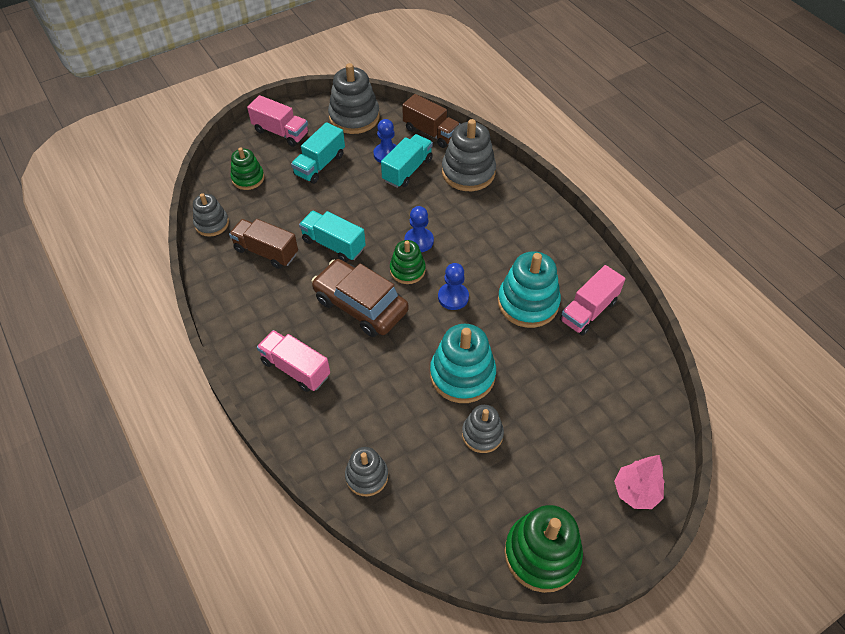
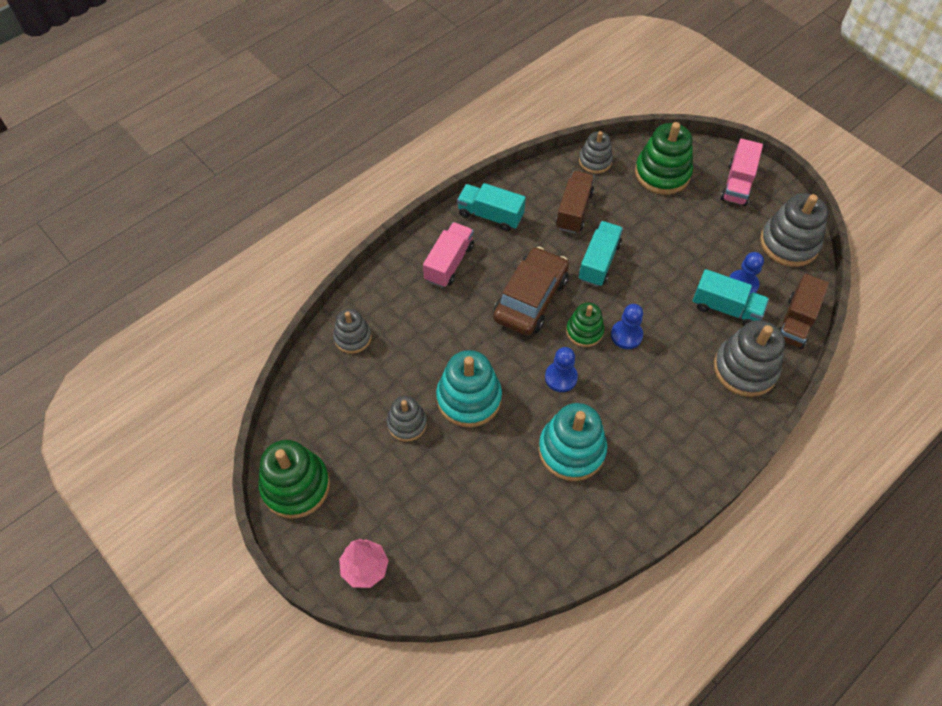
camera: 80 degrees right, 5 degrees up
green stacking toy [231,147,264,190] -> green stacking toy [635,122,693,195], size x1.66
turquoise truck [291,122,345,184] -> turquoise truck moved to [457,183,526,232]
pink truck [560,265,625,336] -> none

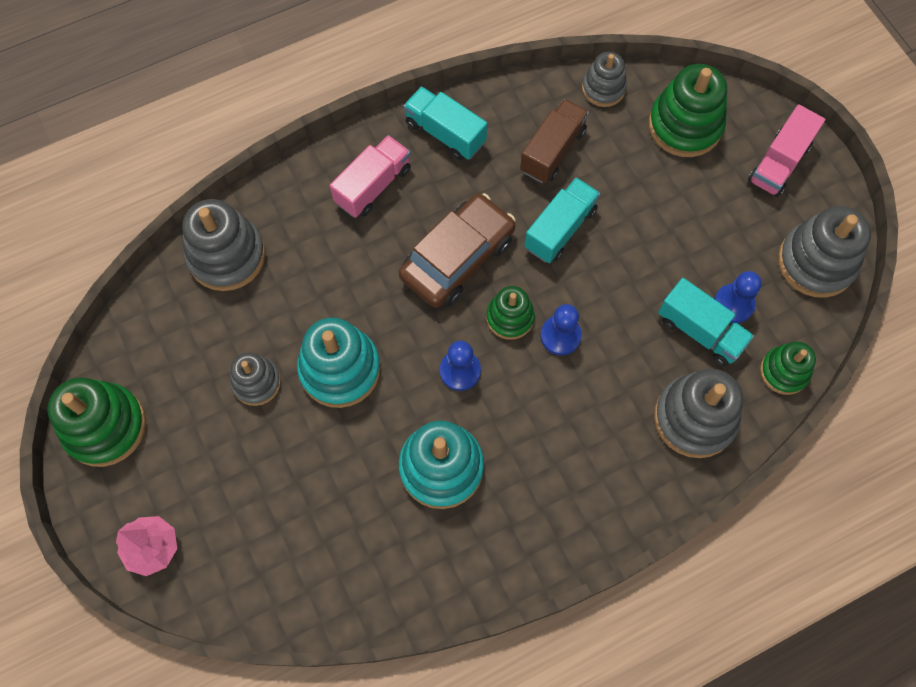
camera: 15 degrees right, 10 degrees up
grey stacking toy [333,309,372,354] -> grey stacking toy [182,199,266,291], size x1.66
brown truck [779,274,829,349] -> green stacking toy [760,342,816,395]

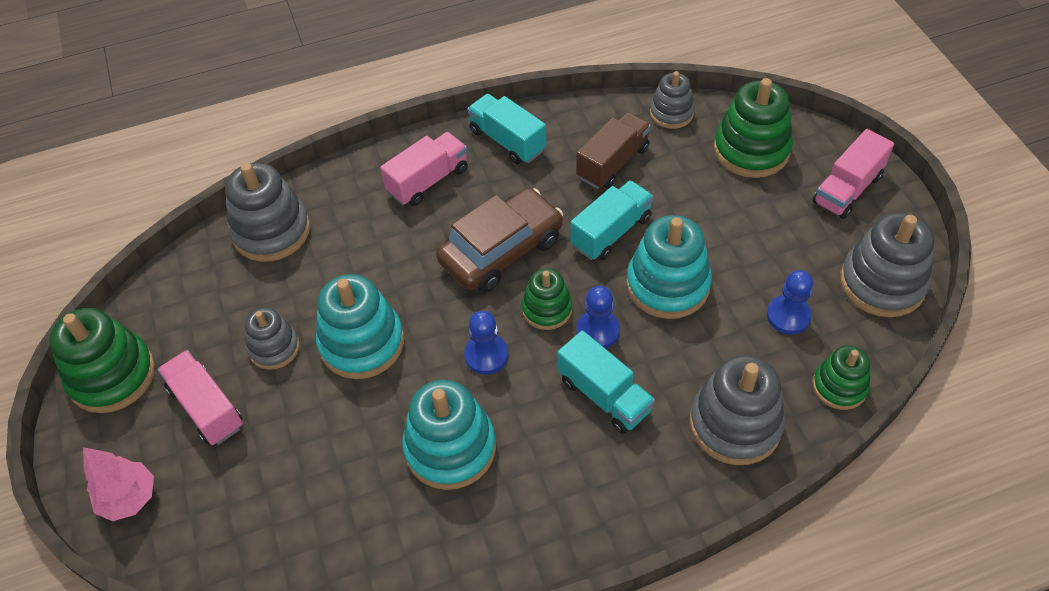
camera: 10 degrees right, 15 degrees down
turquoise truck [658,278,754,366] -> turquoise truck moved to [557,330,655,434]
none -> pink truck [158,350,243,445]
none -> turquoise stacking toy [626,215,712,319]

